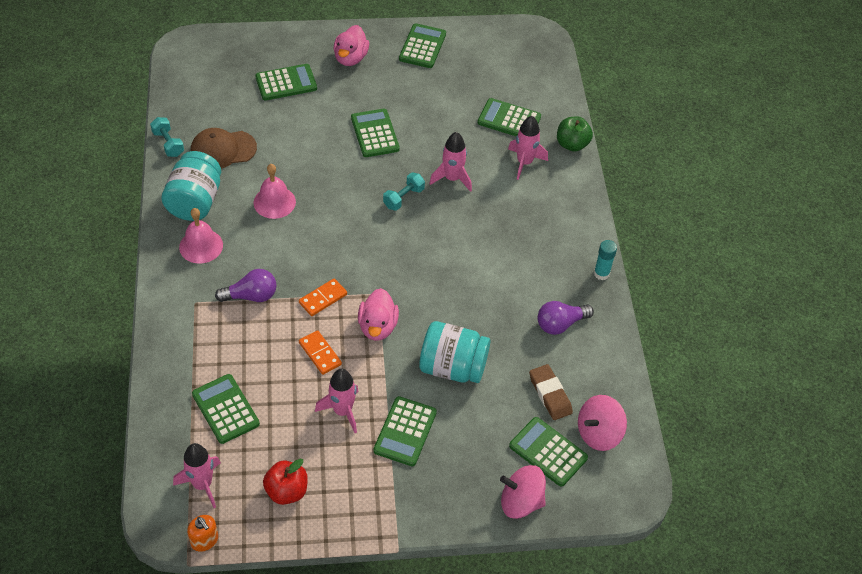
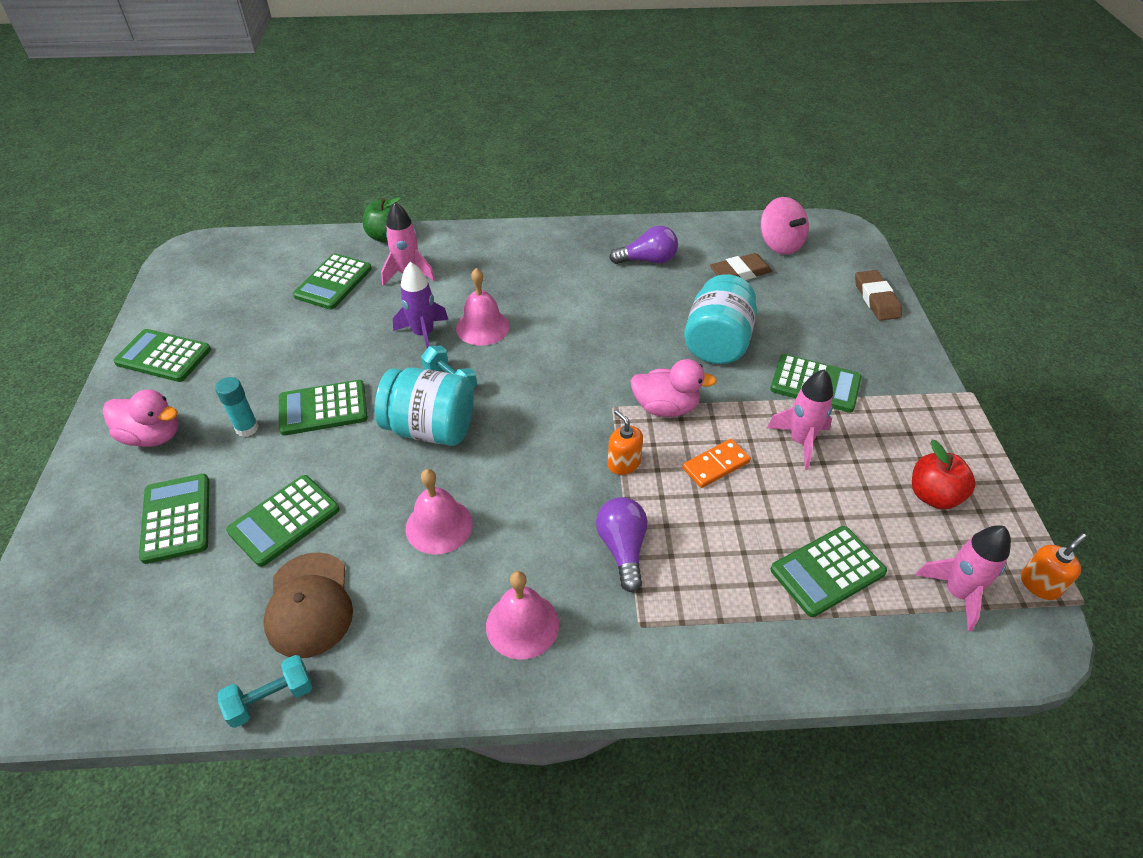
camera: 85 degrees left, 5 degrees down
turquoise jar [161,151,221,221] -> turquoise jar moved to [375,367,474,446]
orange domino [299,278,347,316] -> orange soap dispenser [608,410,643,475]
pink rocket [429,132,472,192] -> purple rocket [393,262,448,348]
pink spinning top [500,465,546,519] -> brown eraser [855,270,902,321]
green calculator [509,417,588,487] -> green calculator moved to [226,475,340,567]
purple light bulb [537,301,594,335] -> purple light bulb turned 75 degrees counterclockwise [609,226,678,264]
turquoise glue stick [594,240,617,280] -> turquoise glue stick moved to [215,377,259,437]
none -> pink bell [456,268,510,346]

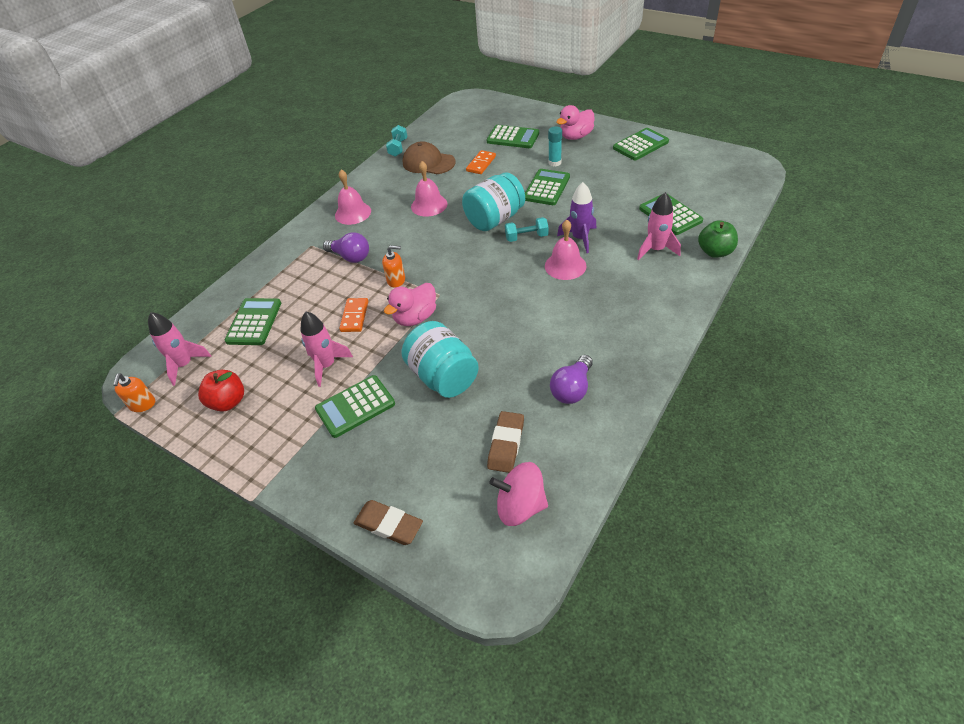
camera: 130 degrees right, 0 degrees up
green calculator [226,475,340,567] -> orange domino [466,150,496,174]

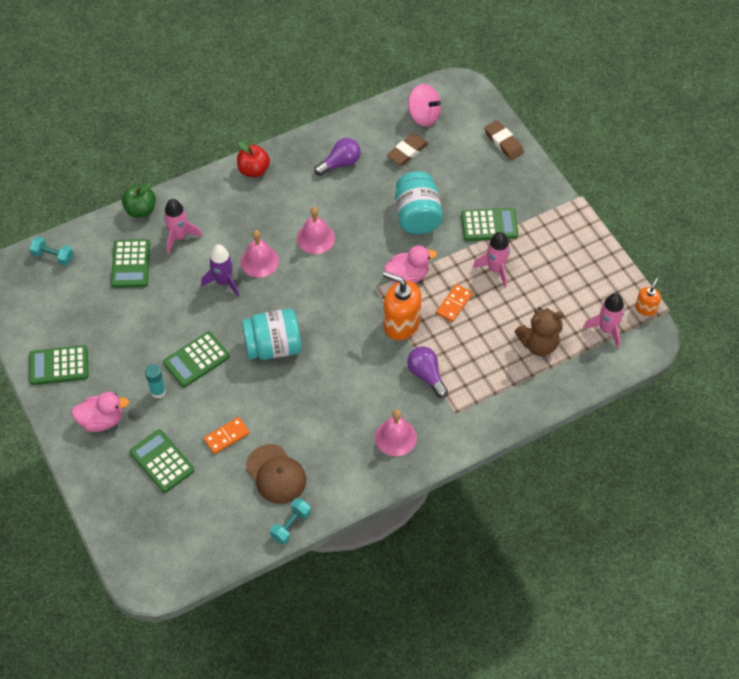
camera: 155 degrees left, 10 degrees up
red apple [198,370,244,412] -> red apple moved to [237,142,270,177]
green calculator [225,298,281,345] -> brown teddy bear [515,307,564,356]
orange soap dispenser [382,245,405,288] -> orange soap dispenser [383,271,422,340], size x1.90
pink bell [411,161,447,217] -> pink bell moved to [297,207,335,254]
turquoise dumbbell [505,217,549,242] -> turquoise dumbbell moved to [29,237,74,266]

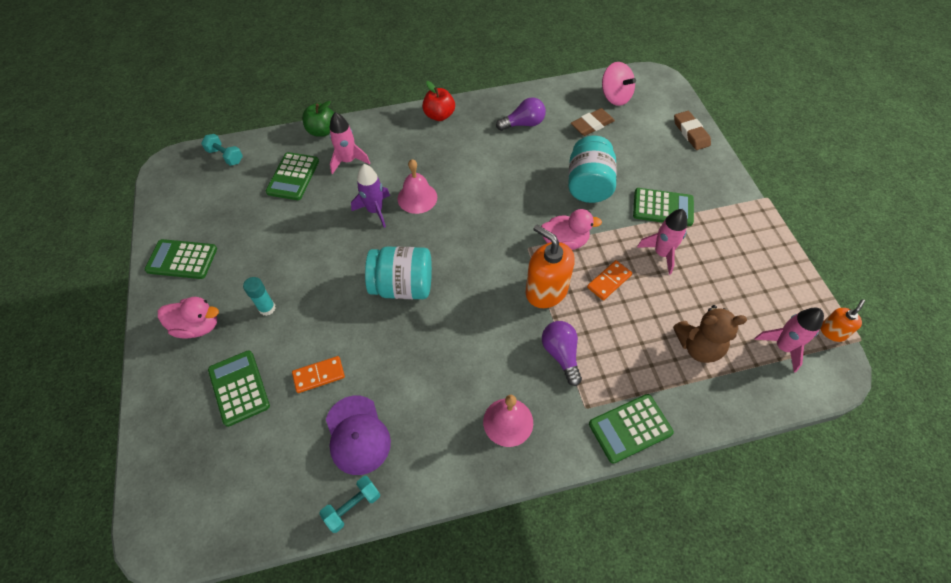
camera: 15 degrees right, 0 degrees up
green calculator [163,332,230,387] -> green calculator moved to [589,394,674,464]
brown cap [246,444,306,504] -> purple cap [326,396,391,475]
pink bell [297,207,335,254] -> none

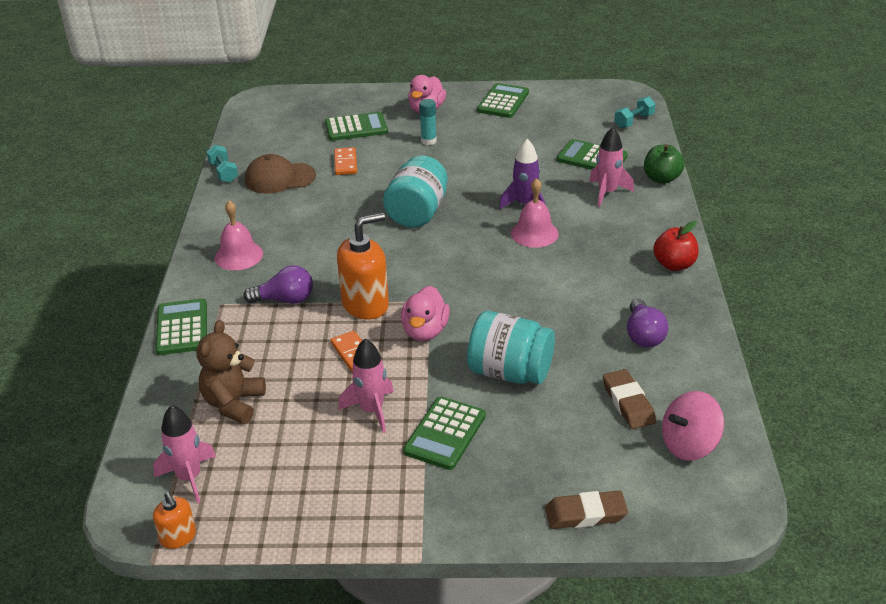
camera: 105 degrees right, 20 degrees down
purple cap [326,396,391,475] -> brown cap [245,154,316,194]

